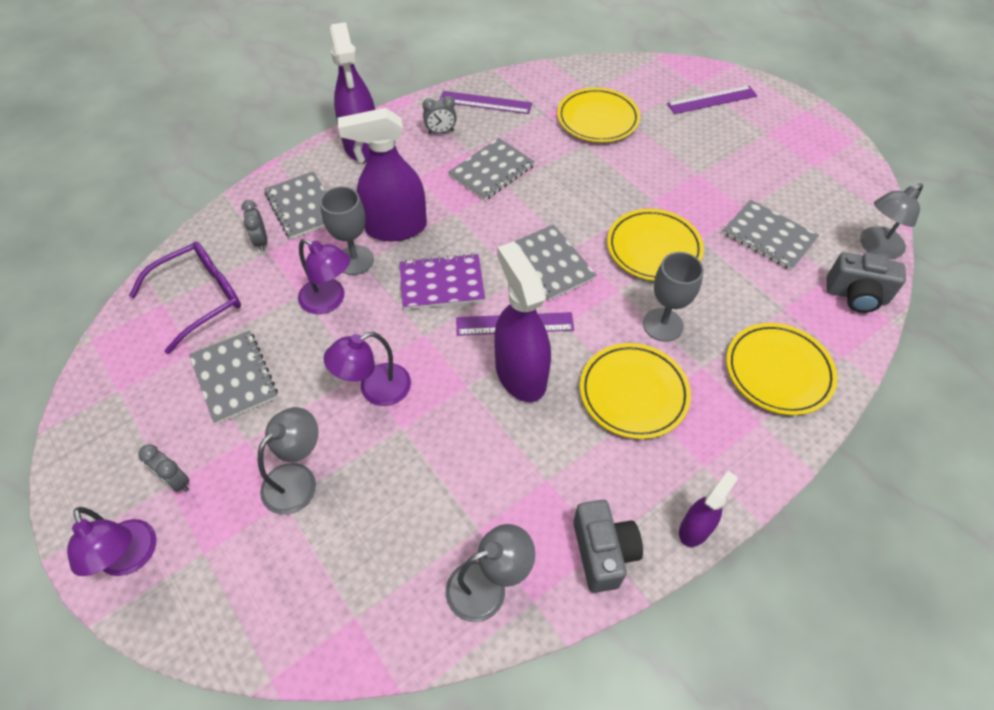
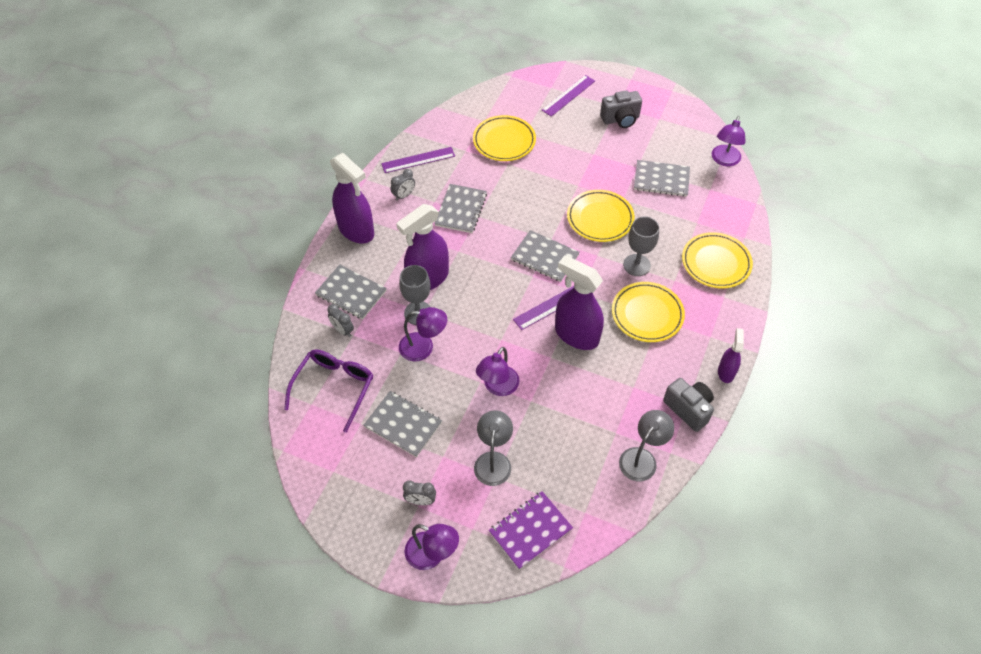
camera: 30 degrees left, 0 degrees up
purple notebook [400,253,485,310] -> purple notebook moved to [489,491,573,570]
grey camera [826,252,906,313] -> grey camera moved to [600,91,642,128]
grey lamp [860,183,923,259] -> purple lamp [712,116,746,166]

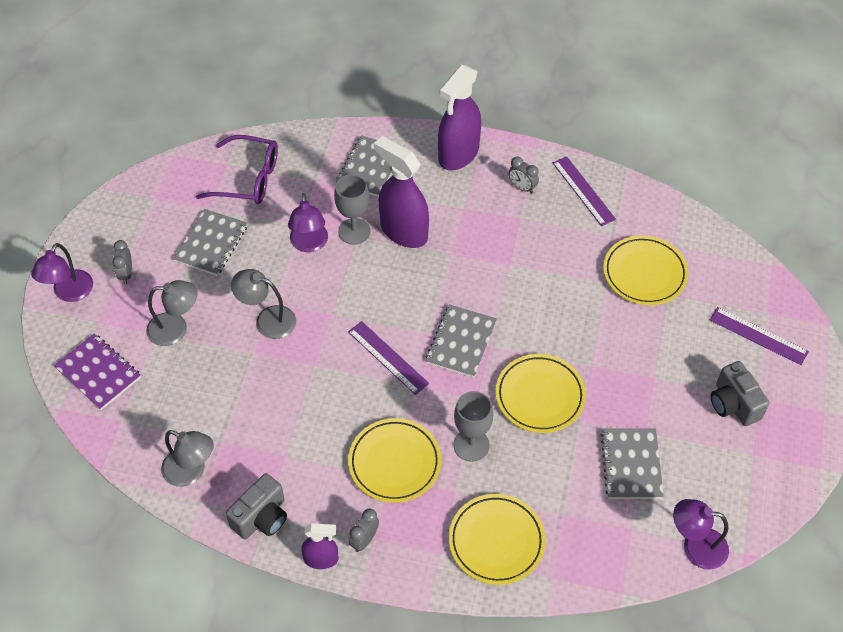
camera: 80 degrees right, 0 degrees up
grey clock [327,304,354,337] -> grey clock moved to [349,509,379,552]
grey notebook [434,184,487,233] -> none
purple lamp [476,347,519,396] -> grey lamp [231,269,296,339]
purple spray bottle [555,255,604,350] -> none

